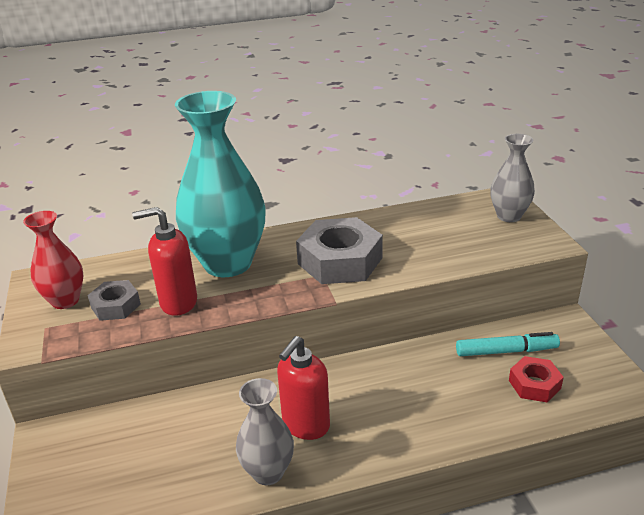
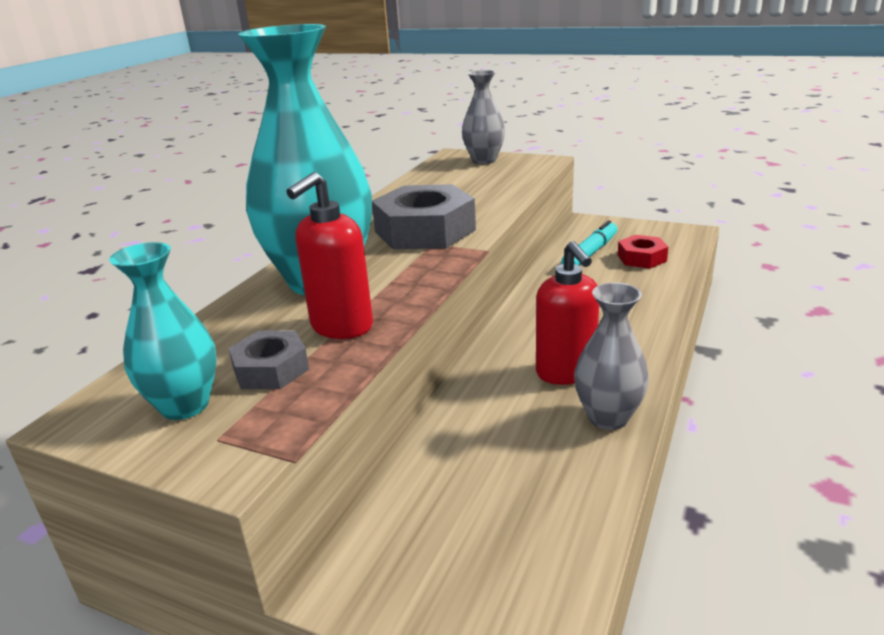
camera: 50 degrees left, 5 degrees down
red vase [23,211,83,309] -> turquoise vase [109,242,217,420]

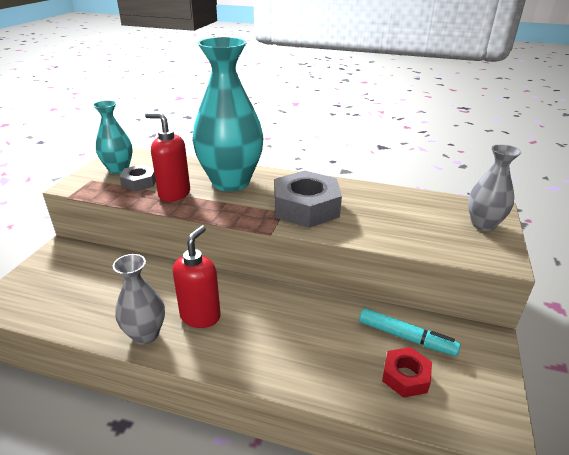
camera: 80 degrees right, 5 degrees up
red soap dispenser [536,241,599,385] -> red soap dispenser turned 135 degrees clockwise [173,225,221,328]

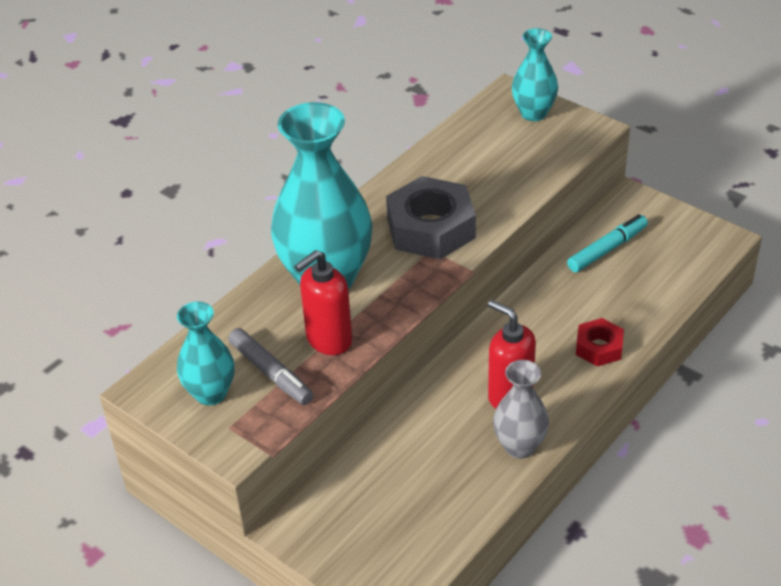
camera: 65 degrees left, 10 degrees up
grey nut [120,164,156,192] -> grey marker [228,328,313,405]
red nut [382,347,432,398] -> red nut moved to [576,318,624,367]
grey vase [468,144,521,231] -> turquoise vase [512,28,558,121]

